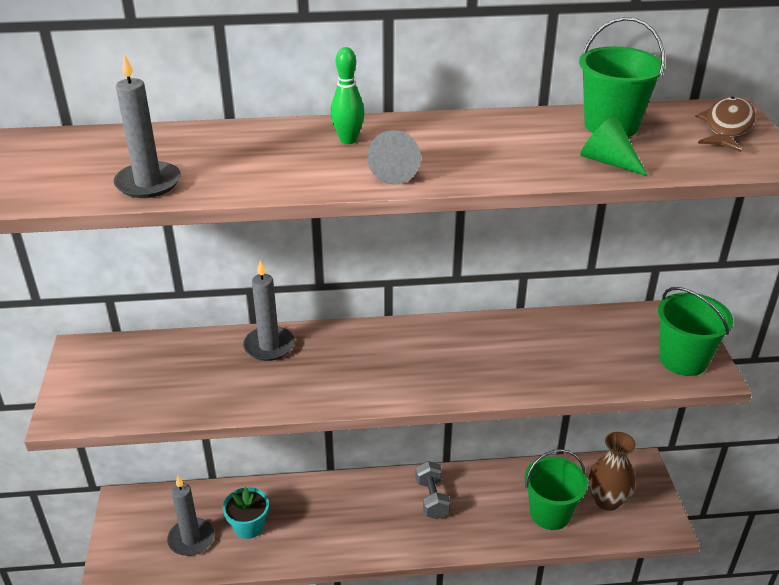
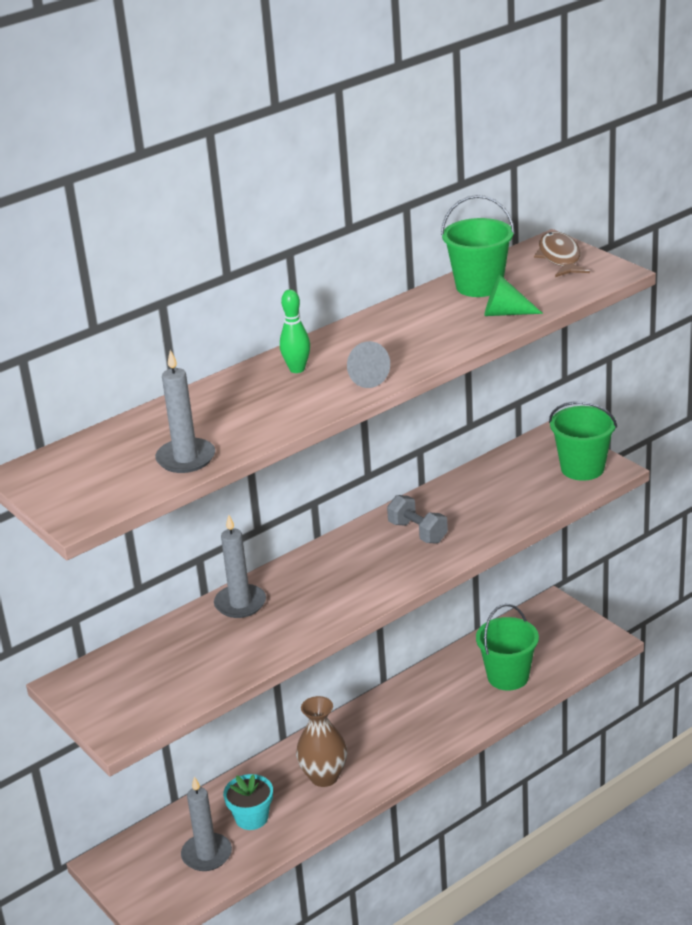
camera: 30 degrees left, 5 degrees down
grey dumbbell [415,461,451,519] -> grey dumbbell moved to [387,495,448,544]
brown vase [588,432,636,511] -> brown vase moved to [296,696,347,787]

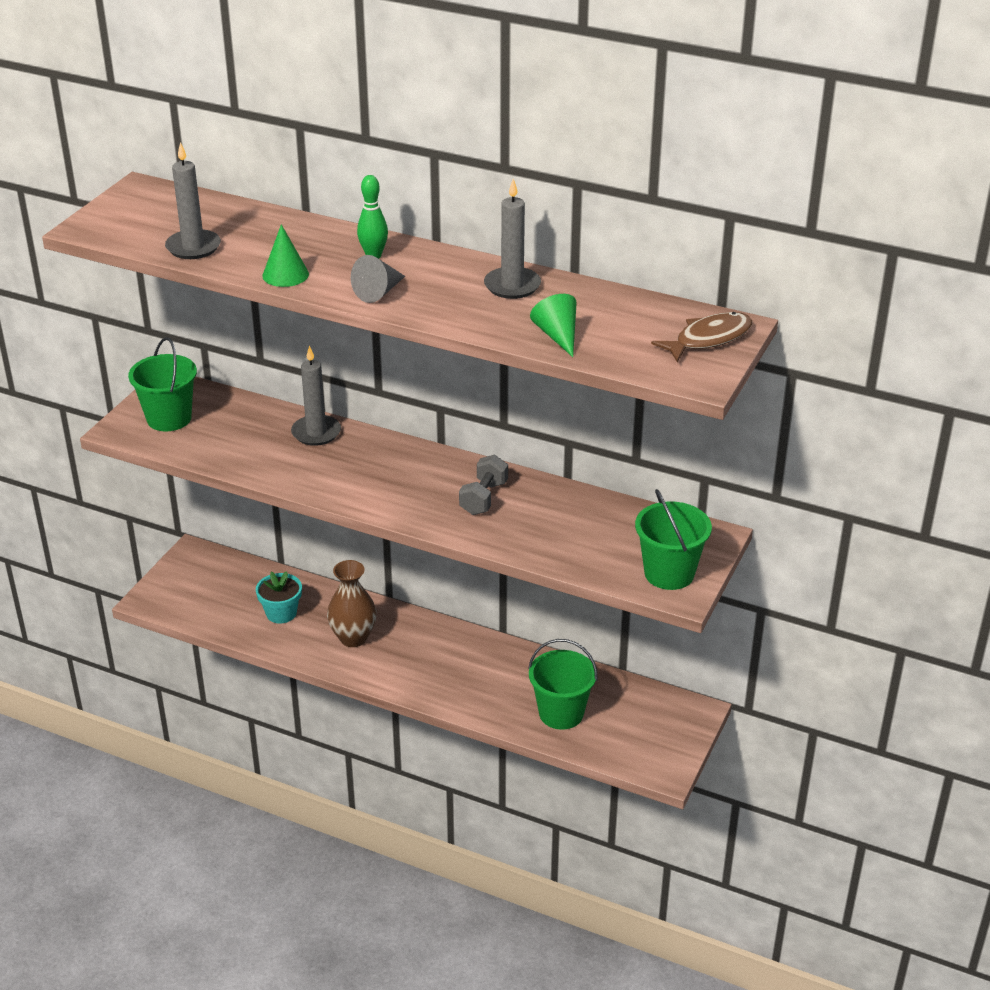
camera: 60 degrees right, 5 degrees up
grey candle [181,776,232,871] -> grey candle moved to [484,179,541,299]
green bucket [441,195,515,297] -> green bucket moved to [128,337,197,431]
none -> green cone [263,224,309,287]

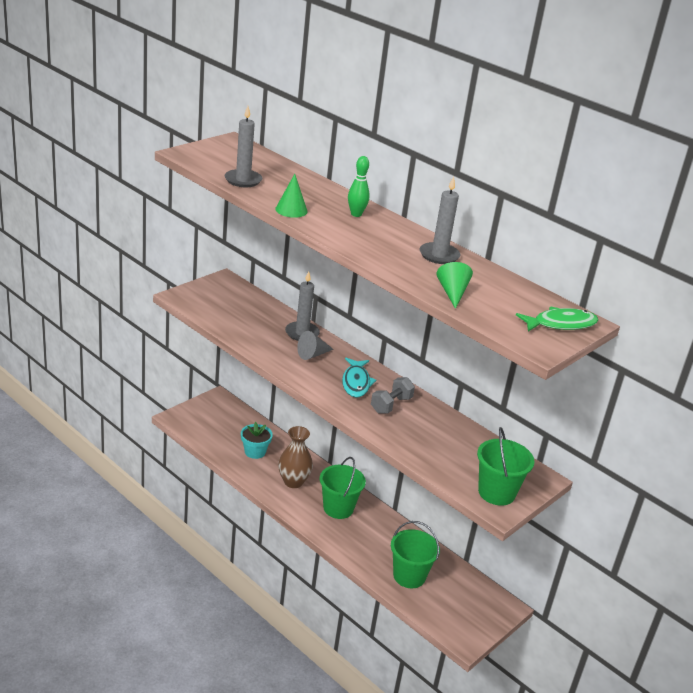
camera: 15 degrees right, 5 degrees down
green bucket [128,337,197,431] -> green bucket moved to [320,457,366,519]
grey cone [351,255,405,303] -> grey cone moved to [297,331,334,360]
brown fish [651,312,752,362] -> green fish [516,307,598,332]
none -> turquoise fish [342,358,377,398]

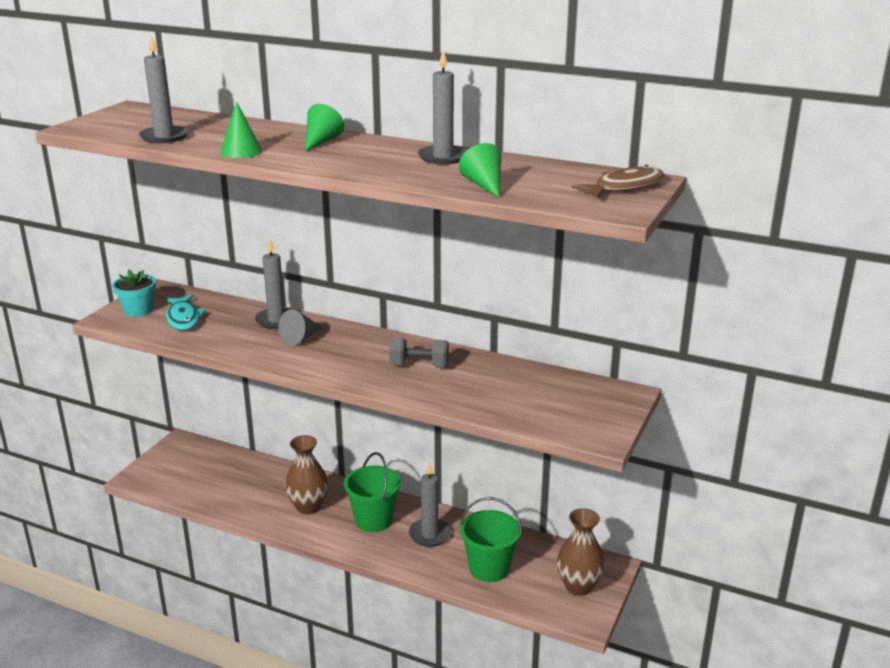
camera: 15 degrees left, 5 degrees down
turquoise flower pot [241,422,273,459] -> turquoise flower pot moved to [112,270,156,317]
turquoise fish [342,358,377,398] -> turquoise fish moved to [165,294,206,331]
green bowling pin [348,156,370,217] -> green cone [305,104,344,151]
grey dumbbell [371,377,415,414] -> grey dumbbell turned 75 degrees clockwise [389,338,449,367]
green bucket [477,427,534,506] -> none
green fish [516,307,598,332] -> brown fish [572,165,664,199]
none -> grey candle [409,462,451,547]
none -> brown vase [557,508,605,596]

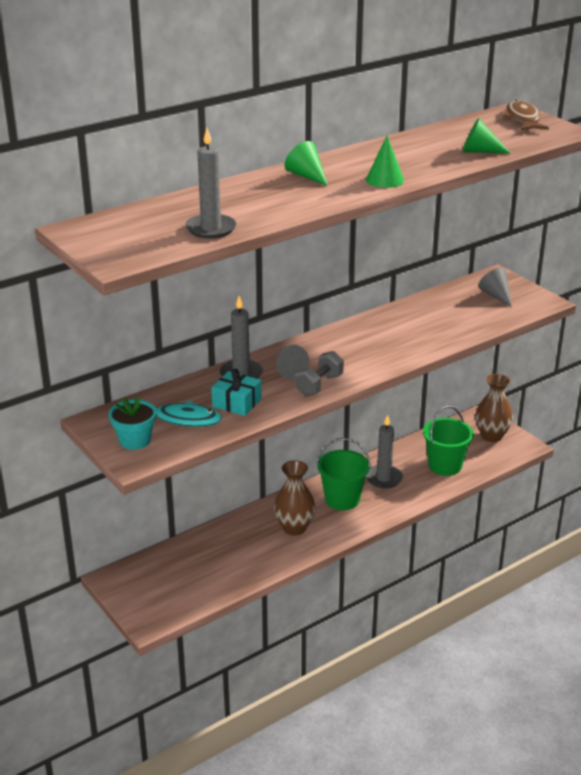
camera: 60 degrees left, 5 degrees up
green cone [220,101,262,158] -> green cone moved to [366,136,404,188]
grey dumbbell [389,338,449,367] -> grey dumbbell moved to [295,351,344,396]
grey candle [418,50,467,165] -> none
none -> turquoise gift [211,369,262,416]
none -> grey cone [479,268,512,307]

